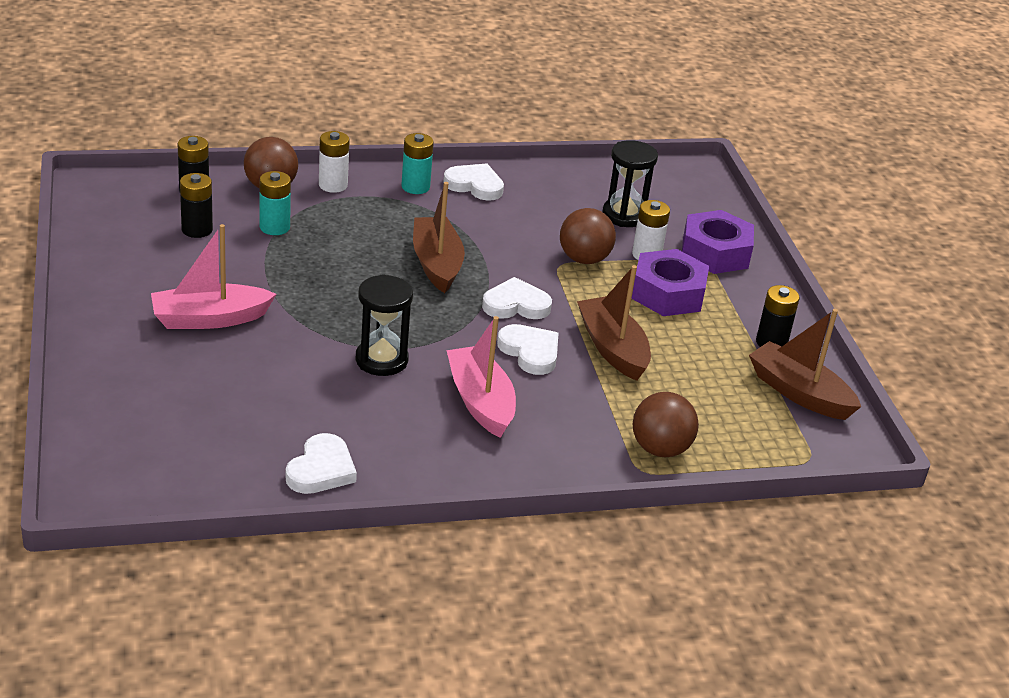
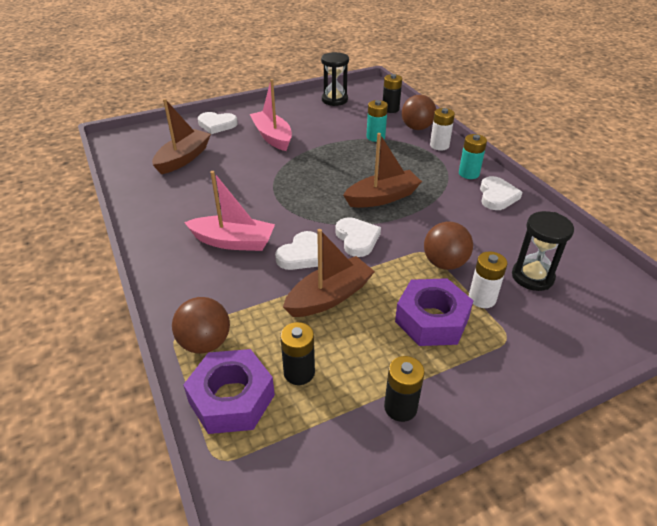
camera: 80 degrees right, 5 degrees up
black battery [180,173,213,238] -> black battery moved to [280,322,315,385]
white heart [286,433,357,494] -> white heart moved to [198,112,238,134]
black hourglass [355,274,413,376] -> black hourglass moved to [321,52,349,106]
pink boat [446,316,516,438] -> pink boat turned 45 degrees clockwise [184,171,275,251]
purple nut [682,210,754,274] -> purple nut moved to [183,349,275,434]
brown boat [749,309,861,420] -> brown boat moved to [152,99,211,174]

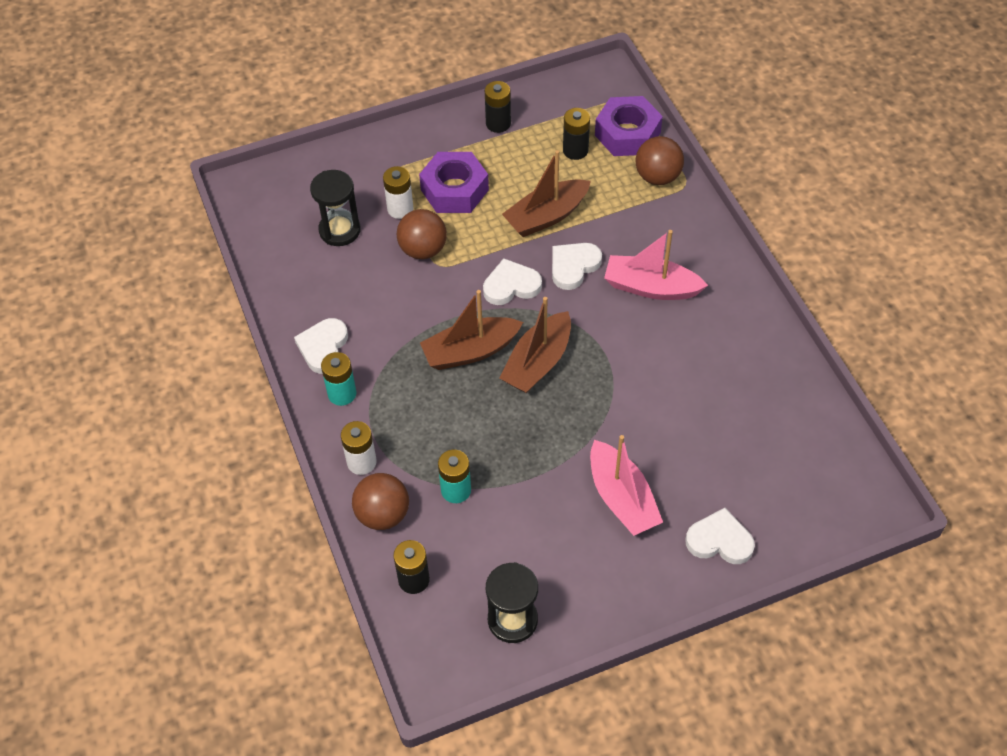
camera: 175 degrees left, 15 degrees up
brown boat [152,99,211,174] -> brown boat moved to [499,297,571,393]
white heart [335,217,381,257] -> white heart turned 90 degrees clockwise [483,258,542,305]

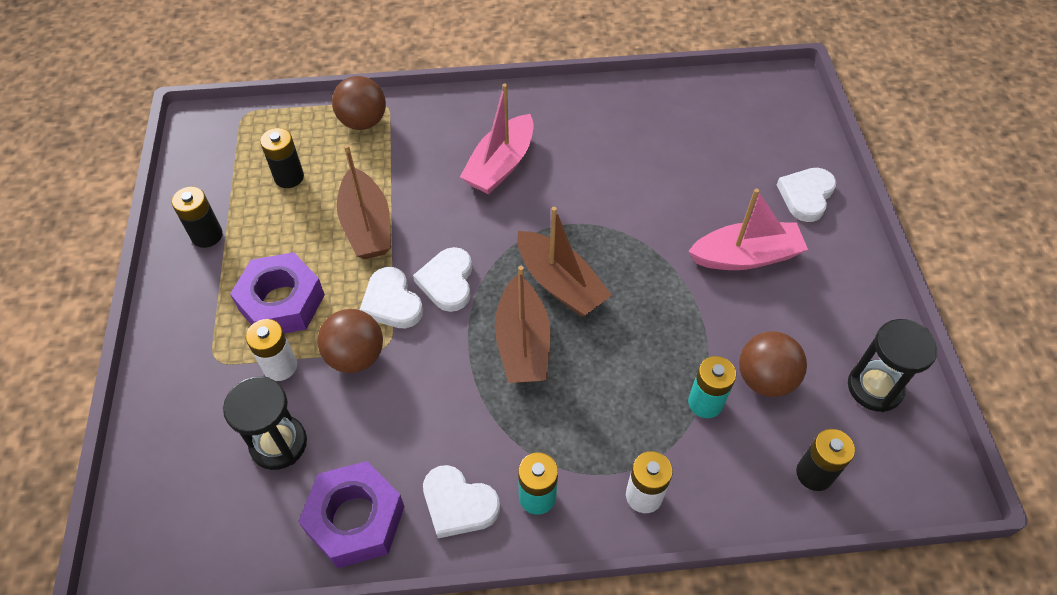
camera: 75 degrees left, 0 degrees up
brown ball [352,473,409,530] -> brown ball moved to [739,331,807,397]
white heart [552,243,602,290] -> white heart moved to [360,267,423,328]
purple nut [595,96,663,156] -> purple nut moved to [298,461,405,568]

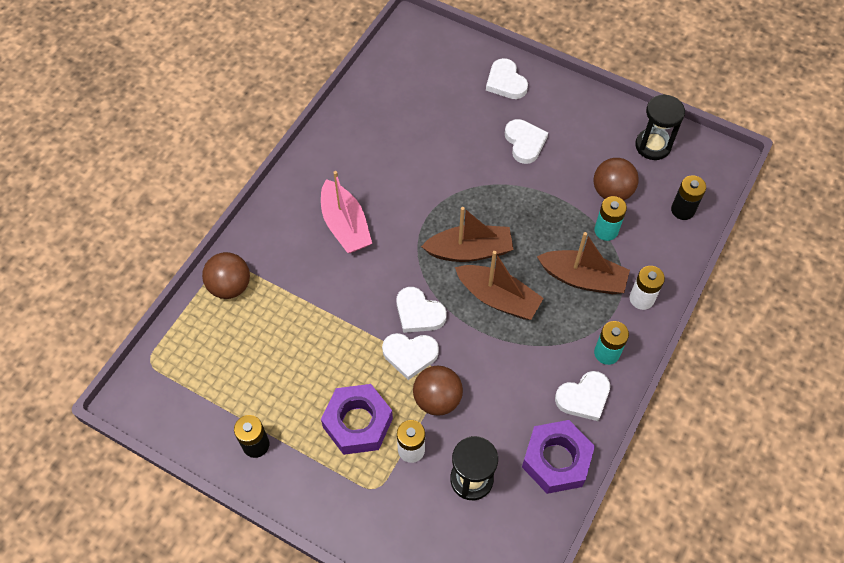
camera: 55 degrees left, 5 degrees up
black battery [260,128,304,188] -> none
brown boat [337,144,391,259] -> brown boat moved to [537,232,630,294]
pink boat [688,188,808,270] -> white heart [505,119,548,164]

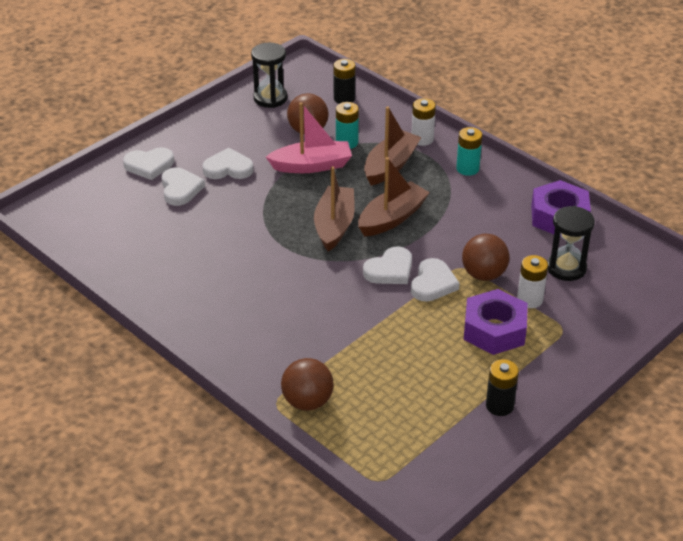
camera: 75 degrees left, 20 degrees down
pink boat [321,171,372,253] -> pink boat moved to [266,102,352,173]
white heart [555,371,610,421] -> white heart moved to [161,167,205,206]

